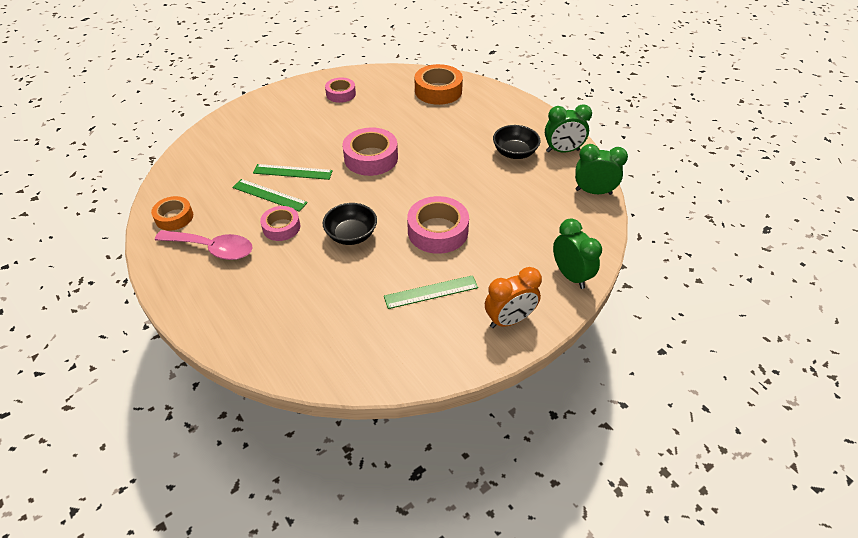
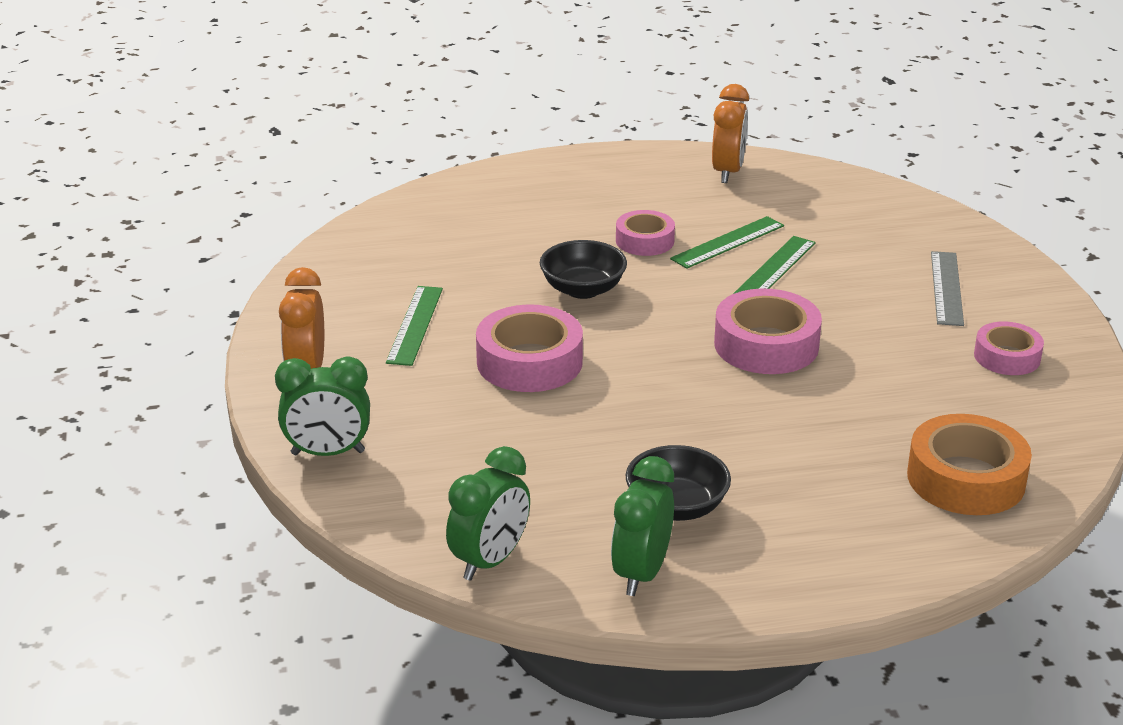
camera: 115 degrees right, 15 degrees down
orange tape [151,196,193,231] -> orange clock [712,84,749,183]
pink spoon [155,230,253,260] -> none
none -> grey ruler [931,251,964,326]

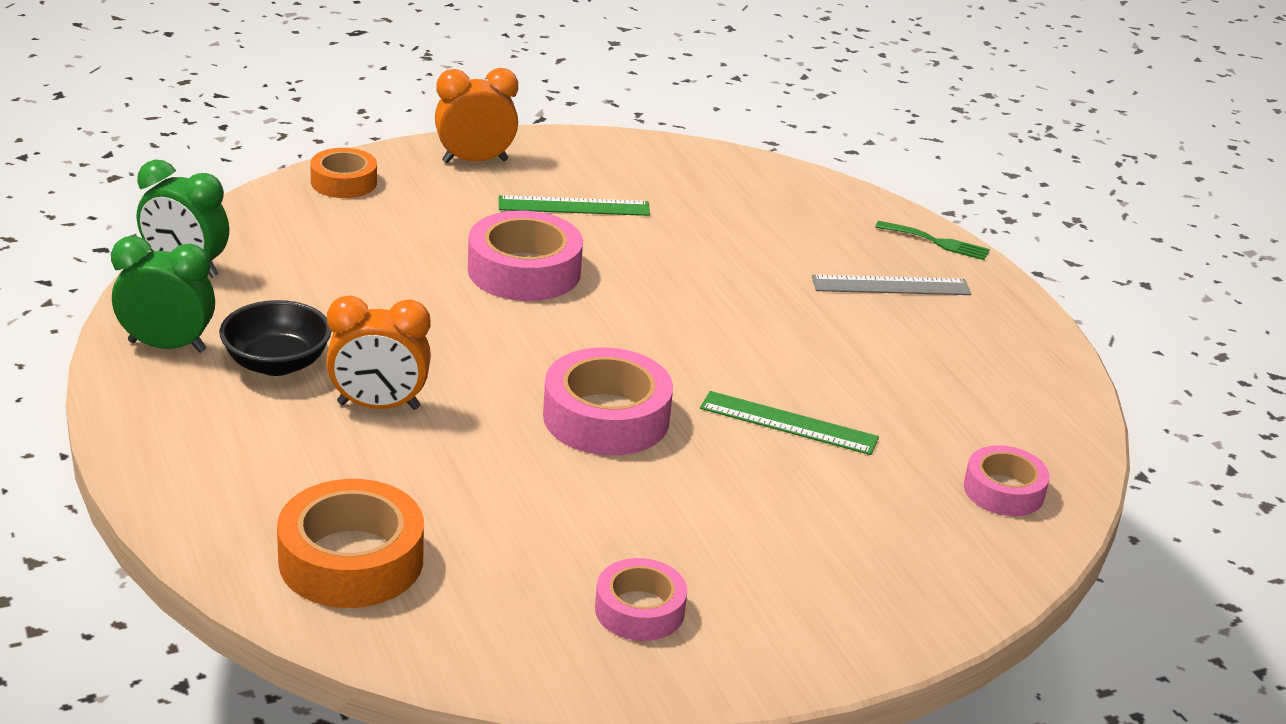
camera: 75 degrees right, 0 degrees up
green clock [275,356,370,456] -> orange tape [310,148,377,198]
black bowl [540,240,627,299] -> none
pink tape [616,210,675,256] -> pink tape moved to [964,445,1050,516]
green ruler [670,216,784,269] -> none
orange clock [712,84,749,183] -> orange clock moved to [326,296,431,410]
grey ruler [931,251,964,326] -> grey ruler moved to [812,275,971,295]
none -> green fork [875,221,990,260]

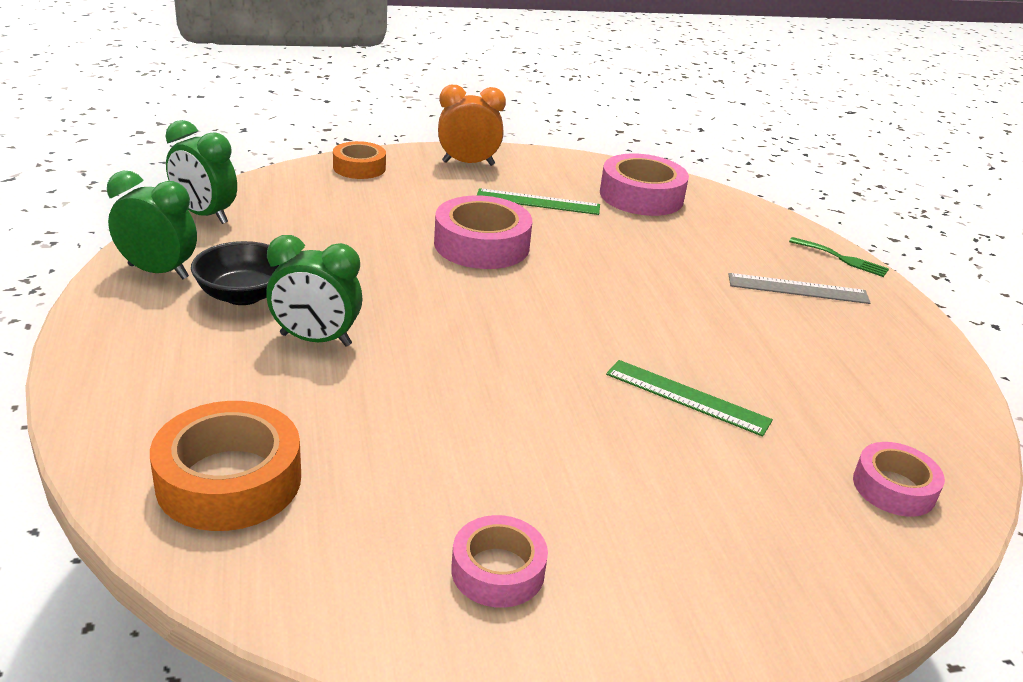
camera: 10 degrees right, 0 degrees up
orange clock [326,296,431,410] -> green clock [266,235,362,347]
pink tape [543,347,673,456] -> pink tape moved to [600,154,689,216]

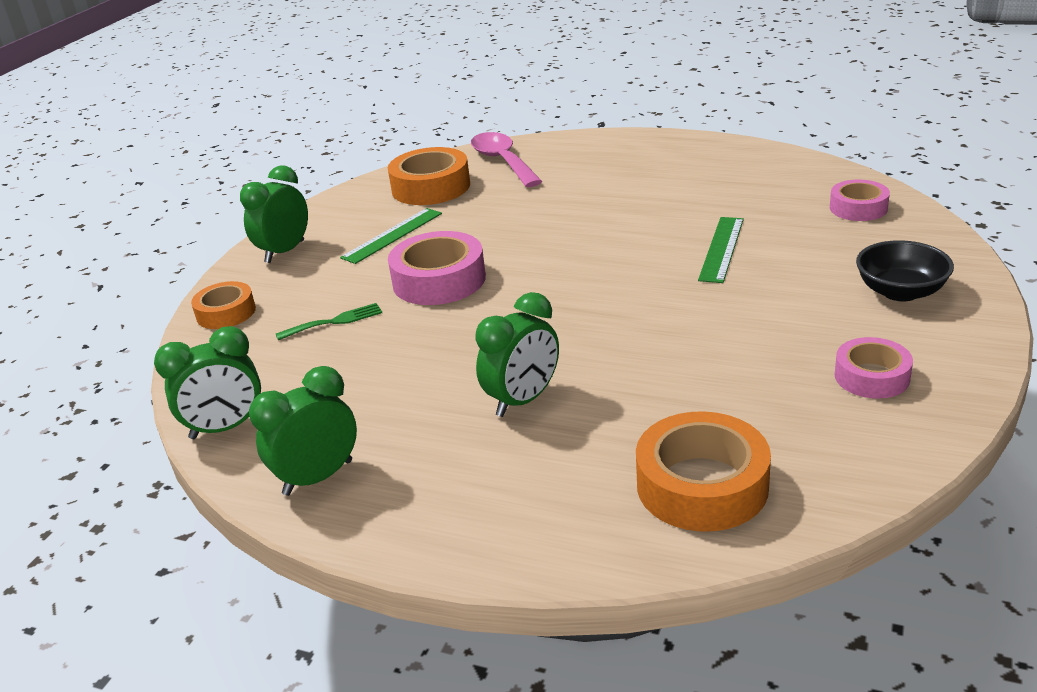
camera: 50 degrees left, 0 degrees up
black bowl [191,241,279,305] -> black bowl moved to [856,240,954,301]
orange clock [438,85,506,166] -> green clock [240,166,308,263]
pink tape [600,154,689,216] -> orange tape [388,147,470,205]
green ruler [606,360,773,437] -> green ruler turned 45 degrees counterclockwise [698,217,744,283]
grey ruler [729,273,871,304] -> none
green fork [789,237,889,277] -> green fork moved to [276,303,382,340]
none -> pink spoon [471,132,542,187]

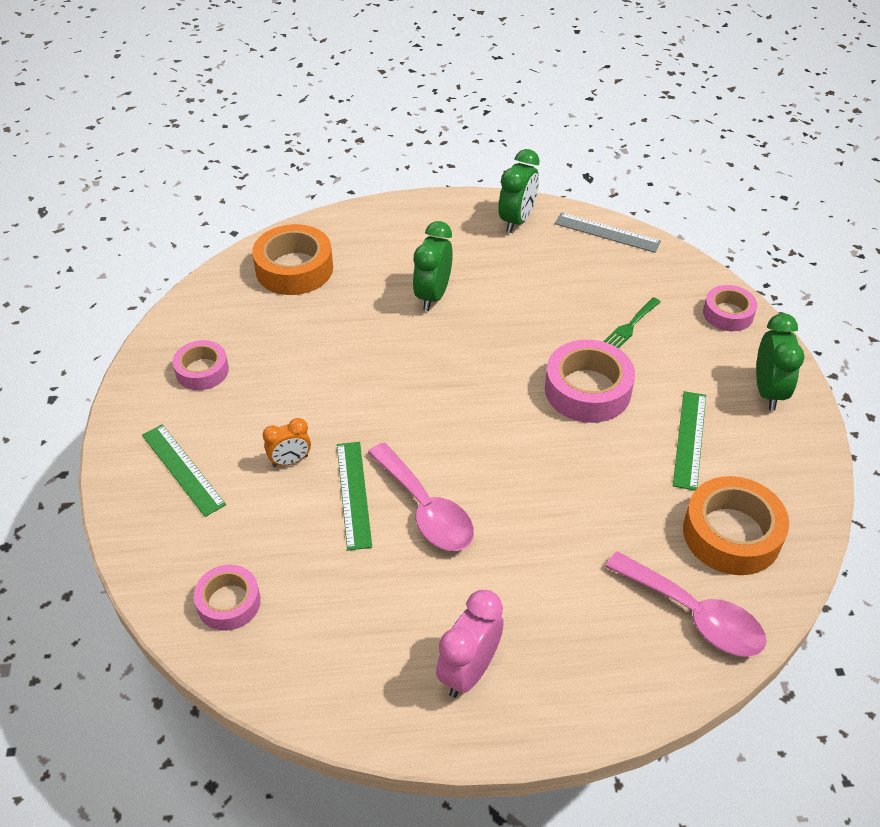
camera: 150 degrees right, 15 degrees up
green clock [154,326,261,439] -> grey ruler [555,213,661,253]
orange tape [191,281,256,329] -> pink tape [703,285,757,331]
black bowl [856,240,954,301] -> green ruler [142,424,226,517]
none -> orange clock [263,418,311,467]
none -> pink spoon [368,443,474,551]
none -> pink clock [436,590,504,698]

